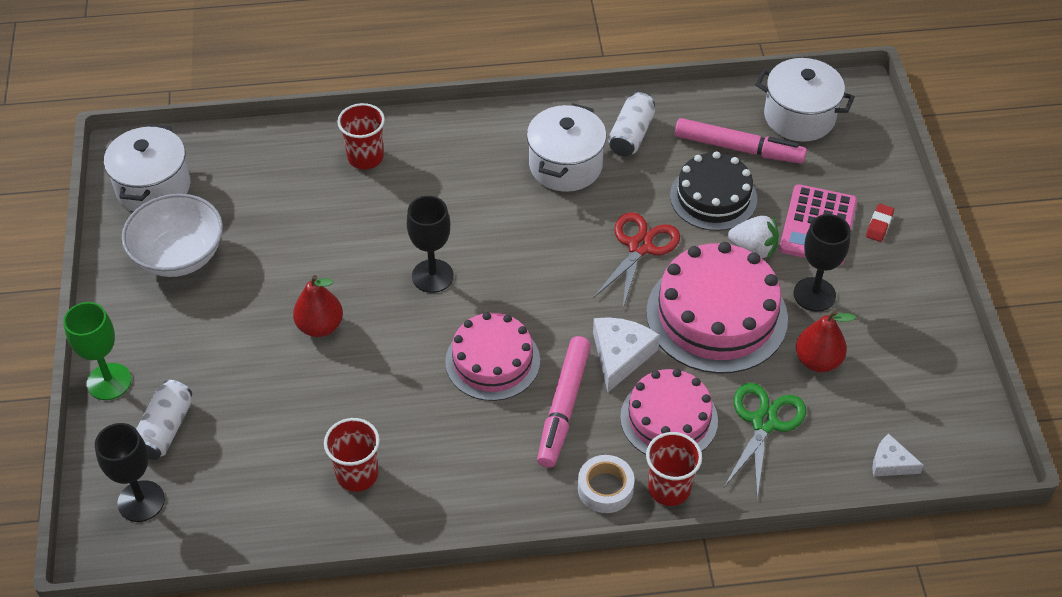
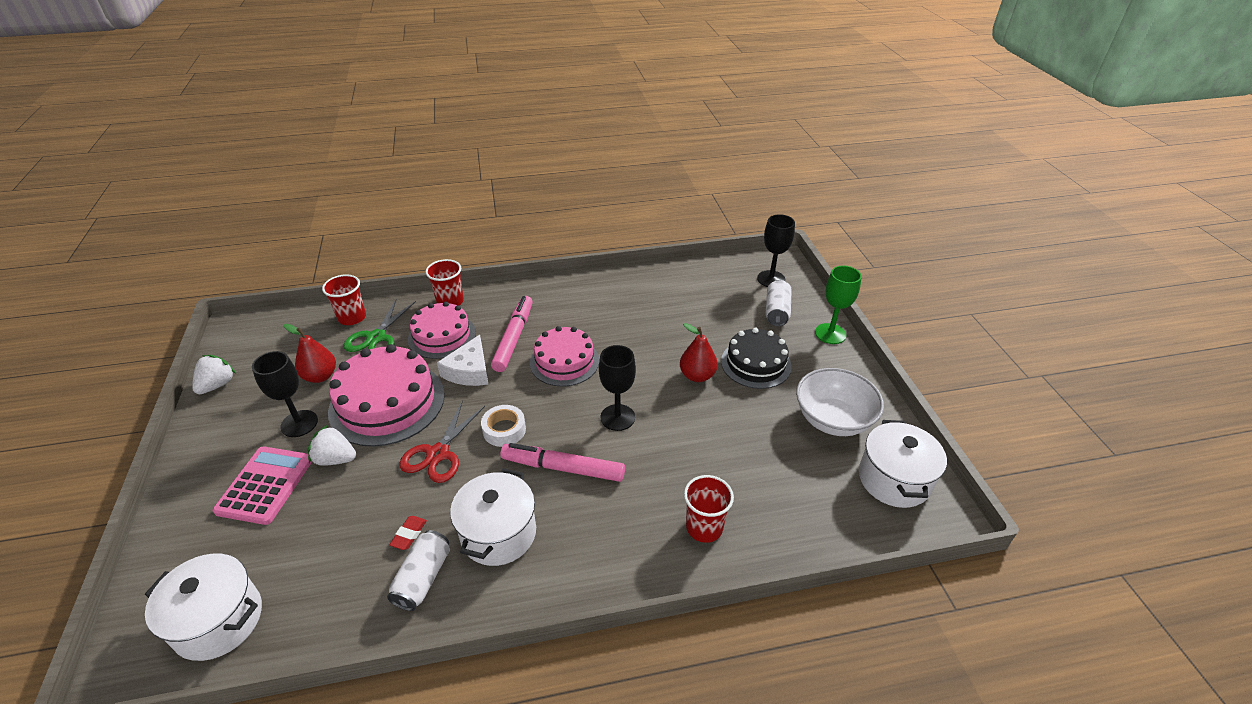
camera: 175 degrees right, 10 degrees down
red cup [324,418,380,492] -> red cup moved to [322,274,366,325]
white tape [578,455,635,513] -> white tape moved to [481,405,526,447]
black cake [670,151,757,231] -> black cake moved to [721,328,791,389]
pink marker [675,118,807,164] -> pink marker moved to [500,443,625,482]
red eraser [866,204,894,242] -> red eraser moved to [389,516,427,550]
white cheese [872,433,924,476] -> none
none -> white strawberry [192,355,236,394]

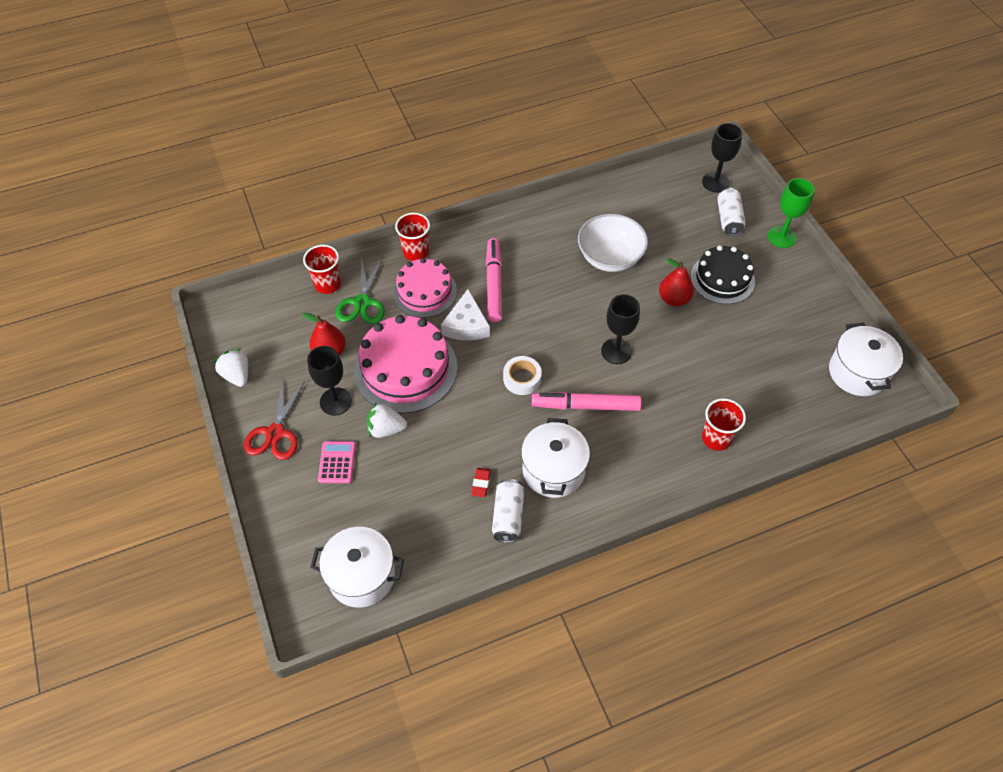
camera: 10 degrees left, 15 degrees up
white strawberry [192,355,236,394] -> white strawberry turned 45 degrees counterclockwise [213,348,248,387]
pink calculator [213,447,312,525] -> pink calculator [318,441,356,483], size x0.63
red scissors [399,400,485,483] -> red scissors moved to [244,378,305,460]
pink cake [530,326,599,387] -> none
white bowl [796,368,884,436] -> white bowl moved to [578,214,648,272]

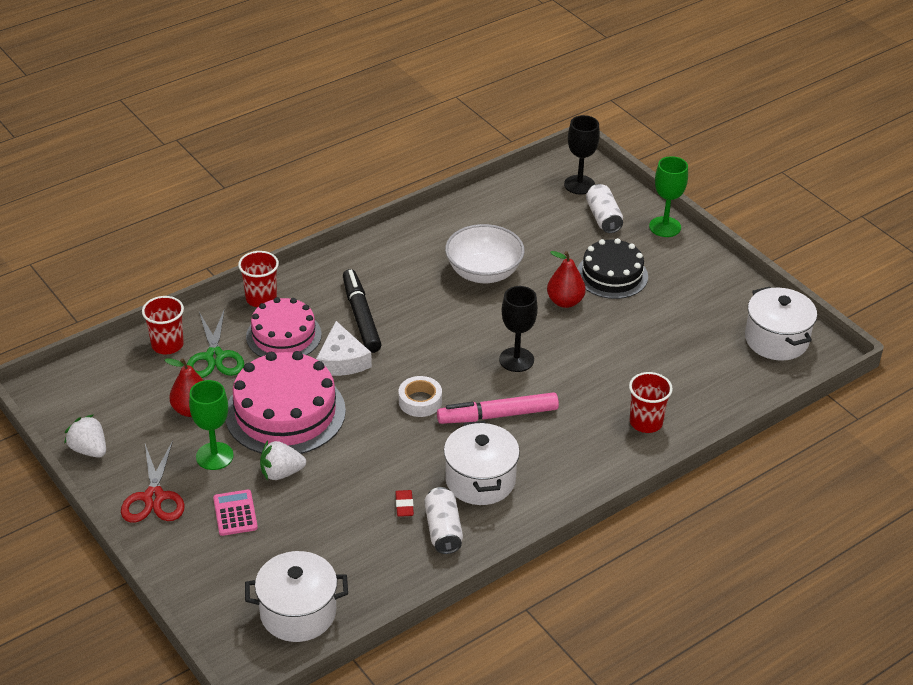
camera: 15 degrees left, 15 degrees down
black goblet [307,346,352,415] -> green goblet [189,380,234,470]
pink marker [486,238,502,323] -> black marker [343,269,382,353]

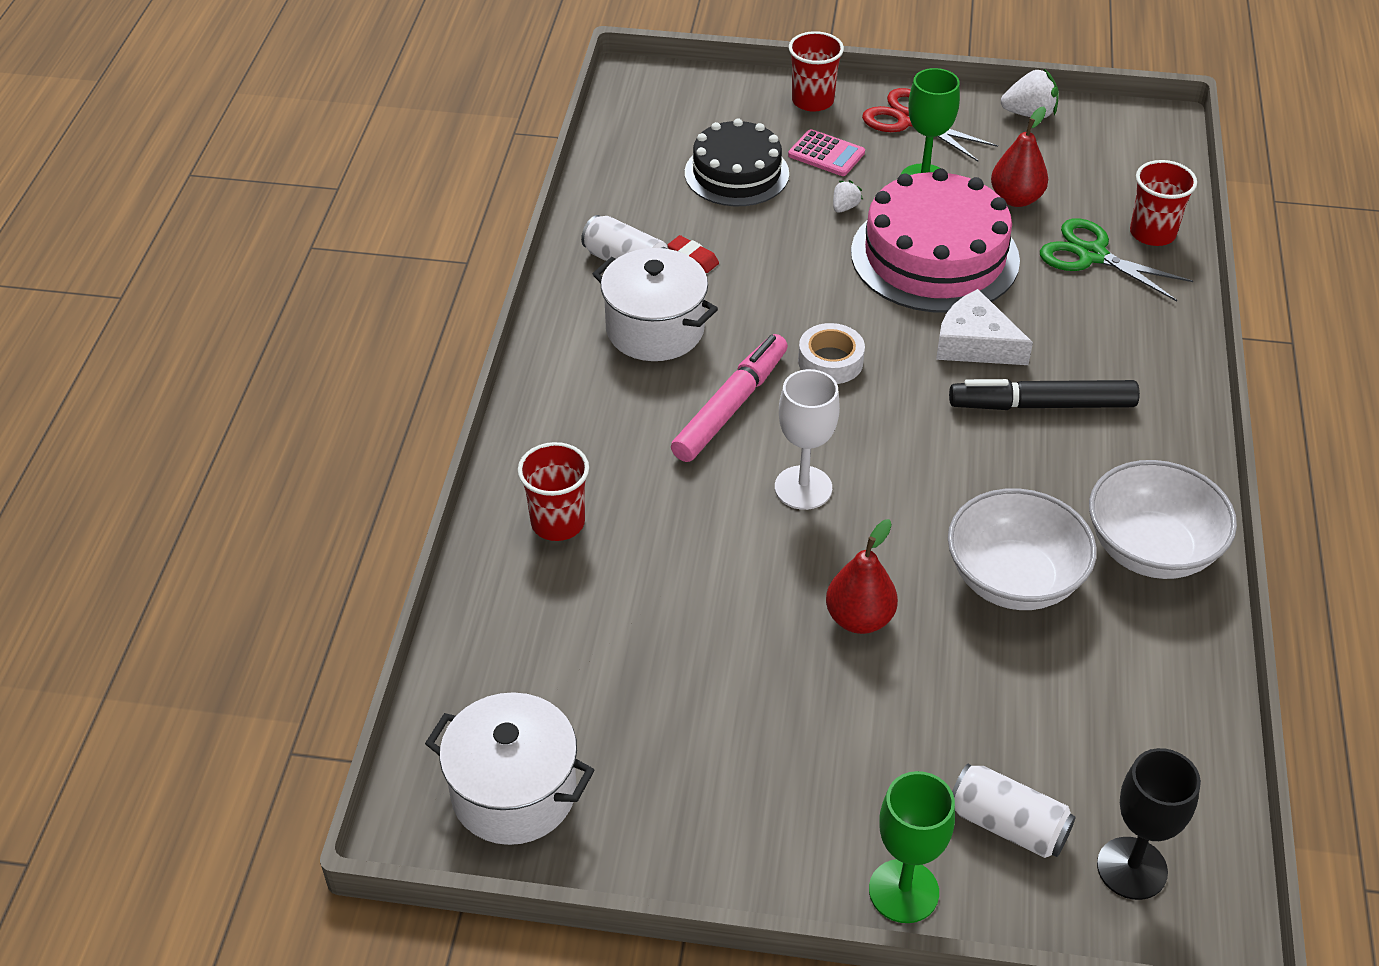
camera: 135 degrees right, 5 degrees up
red cup [238,251,279,307] -> red cup moved to [789,31,844,112]
white pot [245,551,348,642] -> none
pink cake [246,297,322,357] -> none
white strawberry [260,441,306,481] -> white strawberry [833,180,863,213], size x0.57
black marker [343,269,382,353] -> black marker turned 150 degrees clockwise [949,379,1140,410]
black goblet [499,286,538,372] -> white goblet [775,369,840,510]
black cake [577,238,648,299] -> black cake moved to [685,118,789,206]
none -> white bowl [1089,460,1237,579]

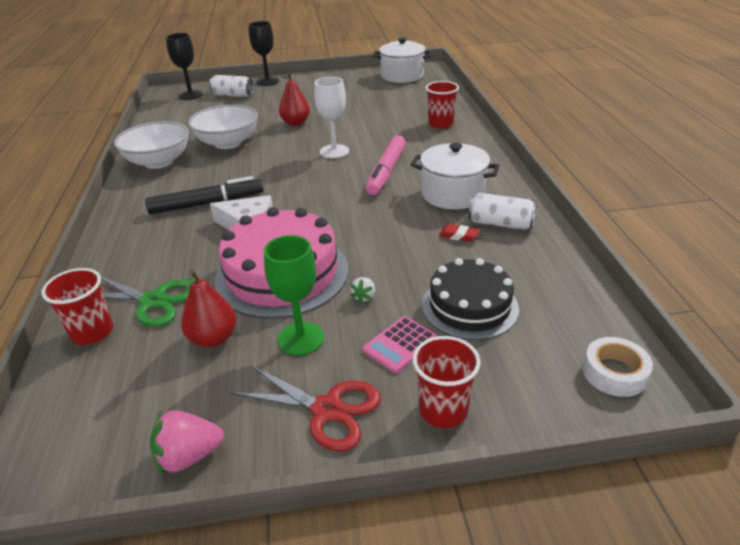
camera: 165 degrees right, 10 degrees down
pink calculator [788,129,865,176] -> pink calculator turned 60 degrees counterclockwise [363,316,437,373]
white tape [798,323,865,384] -> white tape moved to [583,337,653,397]
green goblet [869,771,955,923] -> black goblet [248,21,279,86]
white strawberry [1001,69,1059,118] -> pink strawberry [150,410,224,475]

